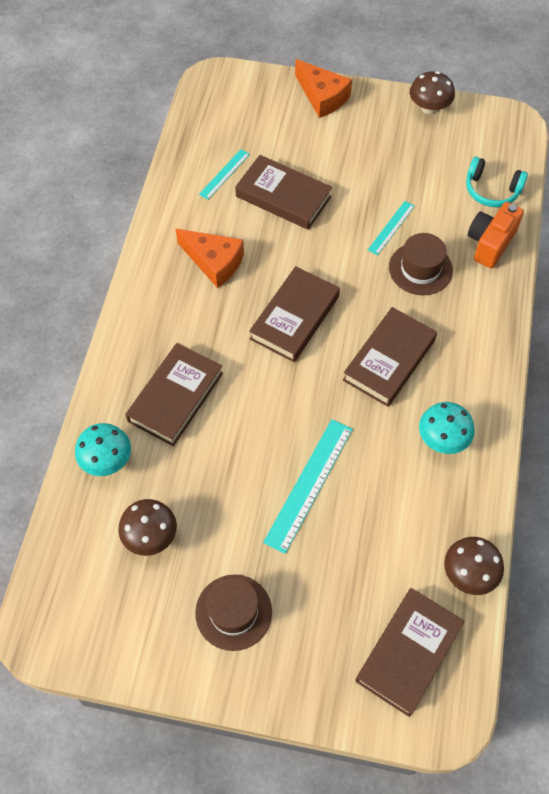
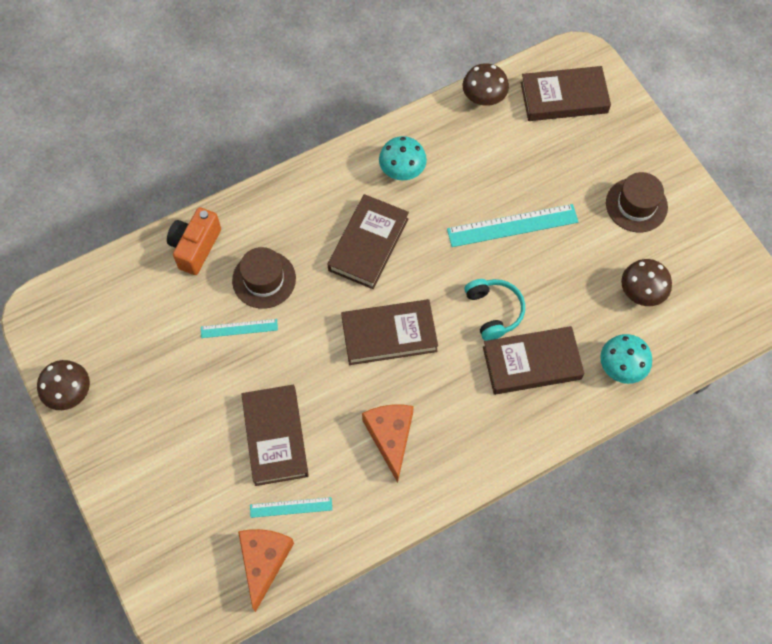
camera: 130 degrees left, 5 degrees up
orange cheese [295,59,352,118] -> orange cheese moved to [238,529,294,612]
brown book [343,307,437,407] -> brown book turned 60 degrees counterclockwise [328,194,409,289]
turquoise headphones [466,157,528,207] -> turquoise headphones moved to [464,279,525,341]
orange camera [468,202,524,268] -> orange camera turned 120 degrees clockwise [167,207,221,275]

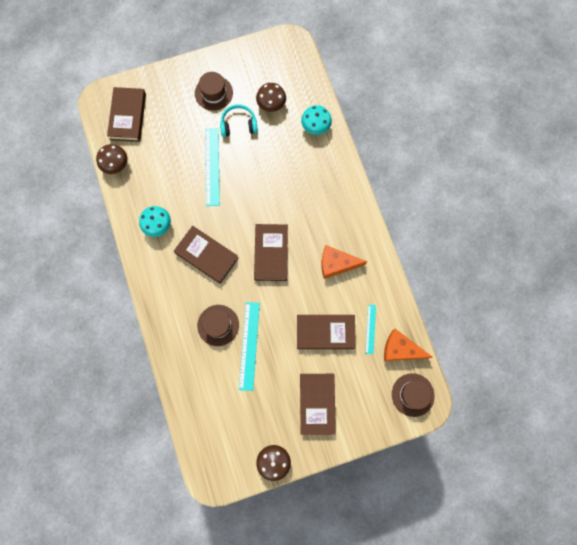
camera: 80 degrees left, 10 degrees up
orange camera [167,207,221,275] -> none
turquoise ruler [201,319,278,338] -> turquoise ruler [239,302,260,391], size x1.77
turquoise headphones [464,279,525,341] -> turquoise headphones moved to [220,105,258,137]
brown book [483,326,585,395] -> brown book moved to [300,374,336,435]
none -> brown hat [392,373,435,417]

